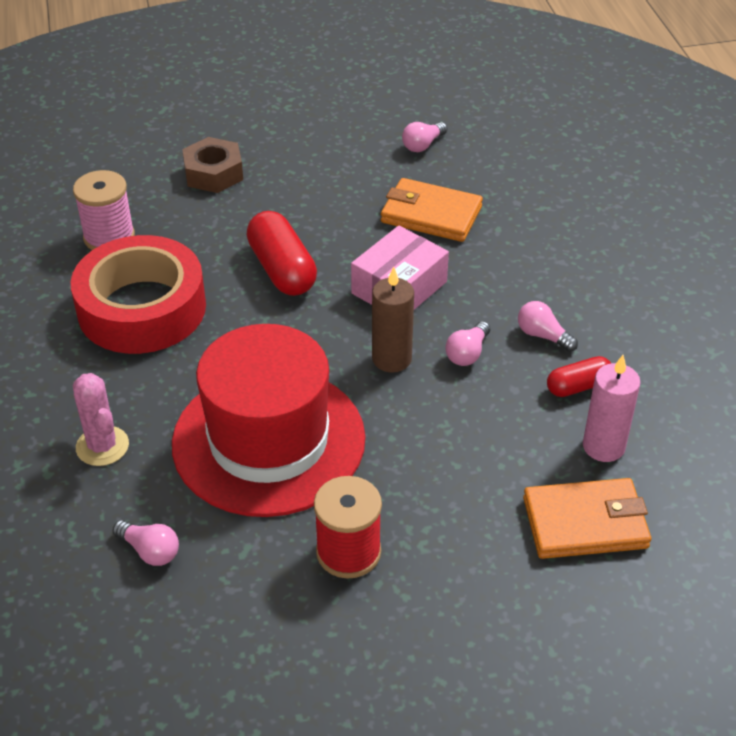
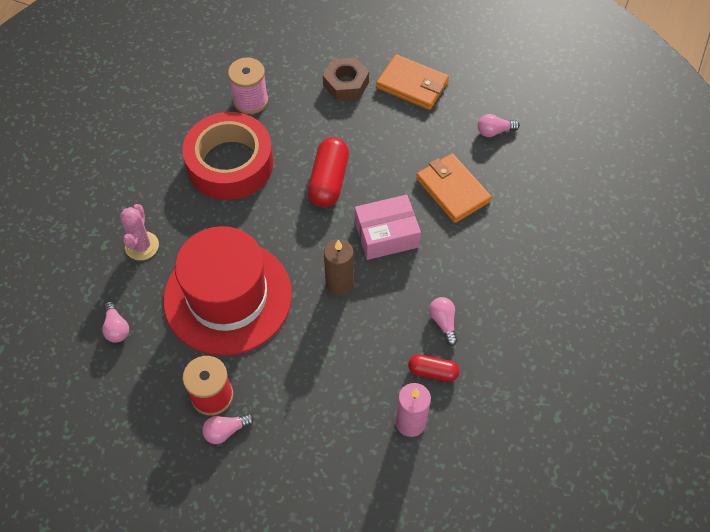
camera: 35 degrees right, 15 degrees up
pink light bulb [445,321,490,366] -> pink light bulb moved to [202,414,254,444]
orange wallet [523,478,651,559] -> orange wallet moved to [376,54,449,110]

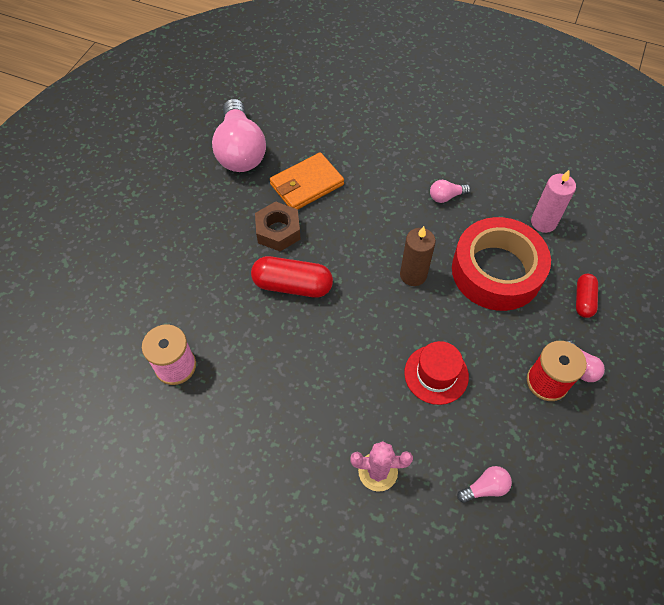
camera: 90 degrees left, 0 degrees up
red hat [163,226,292,356] -> red hat [404,341,469,405], size x0.48
red tape [182,112,274,200] -> red tape moved to [452,217,551,311]
brown nut [323,57,369,101] -> brown nut moved to [255,201,301,251]
pink box [355,195,421,260] -> none
orange wallet [376,54,449,110] -> none
red capsule [408,354,459,382] -> red capsule moved to [576,274,598,318]
pink light bulb [478,114,520,137] -> pink light bulb [212,99,266,172], size x2.36

